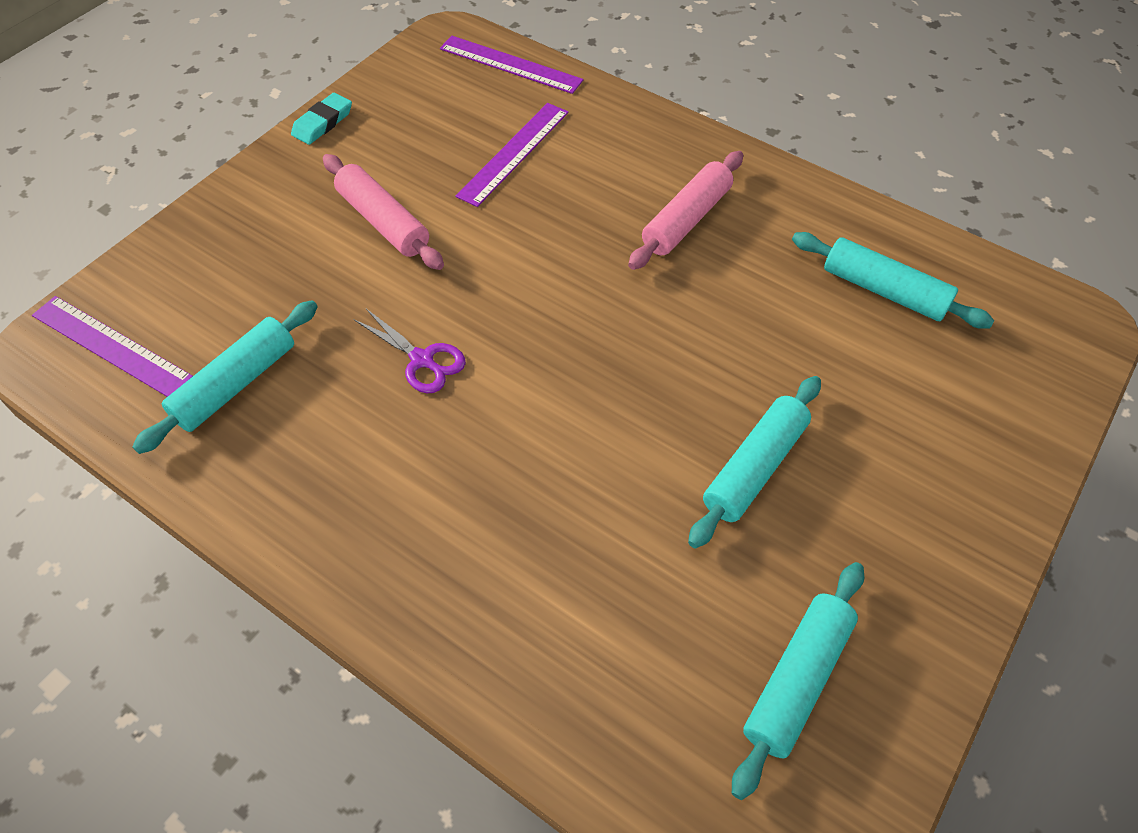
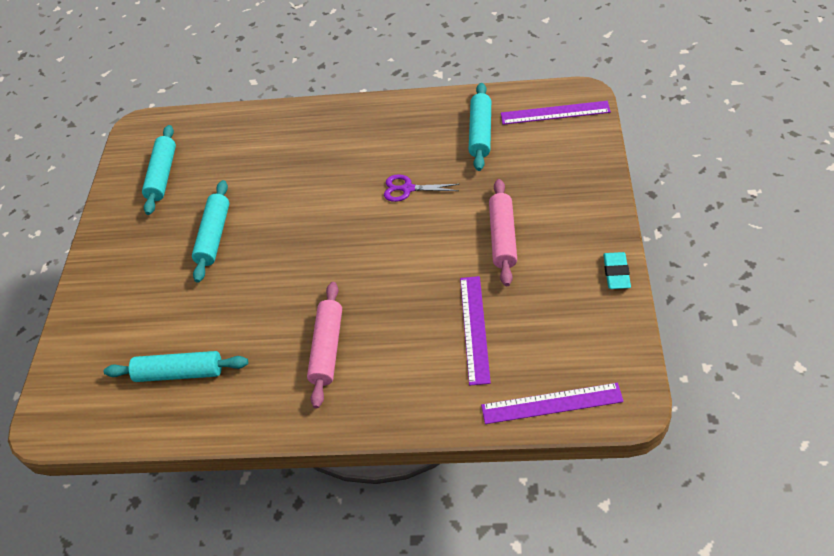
camera: 155 degrees right, 5 degrees down
pink rolling pin [323,154,444,270] -> pink rolling pin turned 75 degrees clockwise [489,179,517,286]

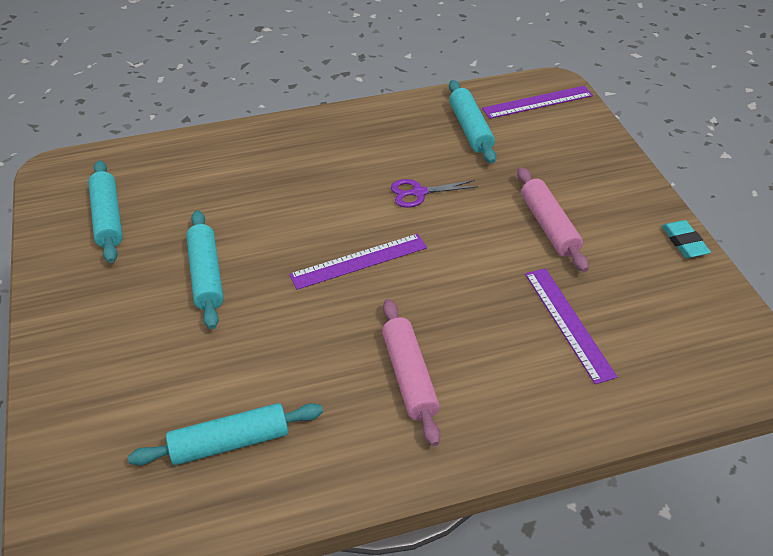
camera: 25 degrees left, 5 degrees down
purple ruler [481,383,624,424] -> purple ruler moved to [289,234,427,290]

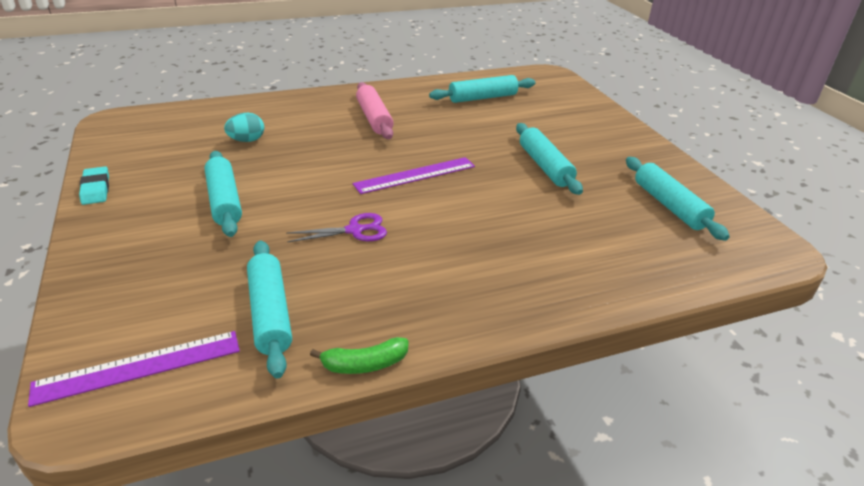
camera: 175 degrees right, 10 degrees down
pink rolling pin [517,167,589,272] -> turquoise rolling pin [205,151,242,237]
purple ruler [525,268,617,384] -> turquoise egg [224,113,264,142]
none -> green banana [310,337,409,374]

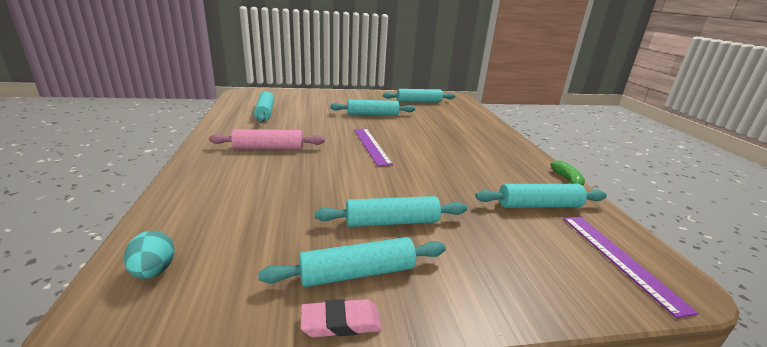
camera: 80 degrees left, 10 degrees down
turquoise eraser [79,167,109,205] -> pink eraser [301,299,382,337]
turquoise egg [224,113,264,142] -> turquoise egg moved to [124,231,175,279]
purple scissors [286,213,387,242] -> none
none -> turquoise rolling pin [258,237,446,287]

